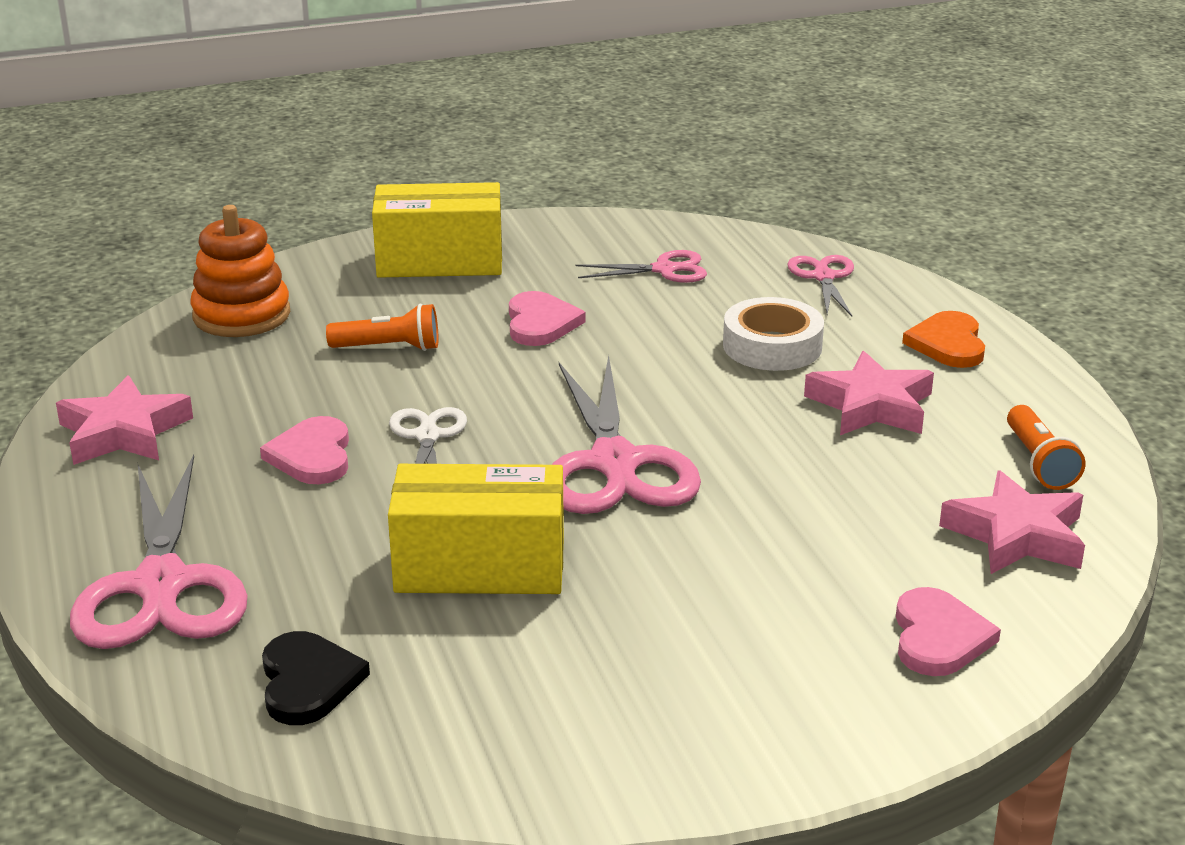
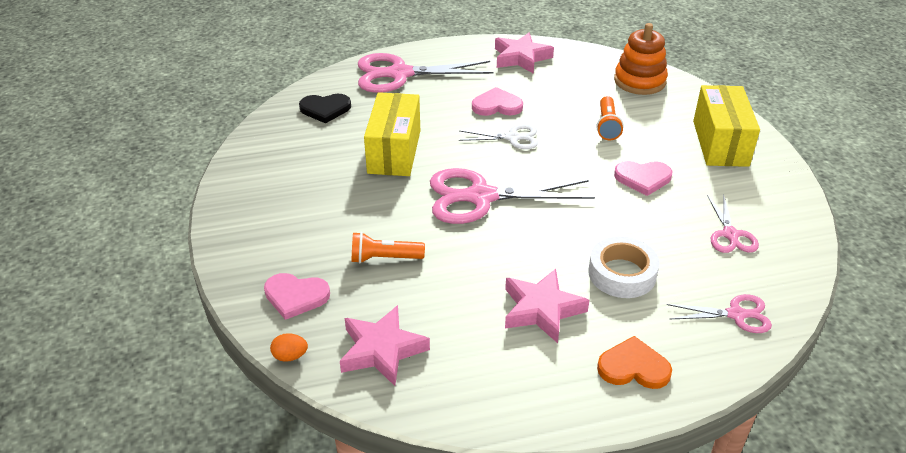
camera: 95 degrees right, 10 degrees up
orange flashlight [1007,405,1085,490] -> orange flashlight moved to [352,232,425,263]
none -> orange egg [270,333,308,362]

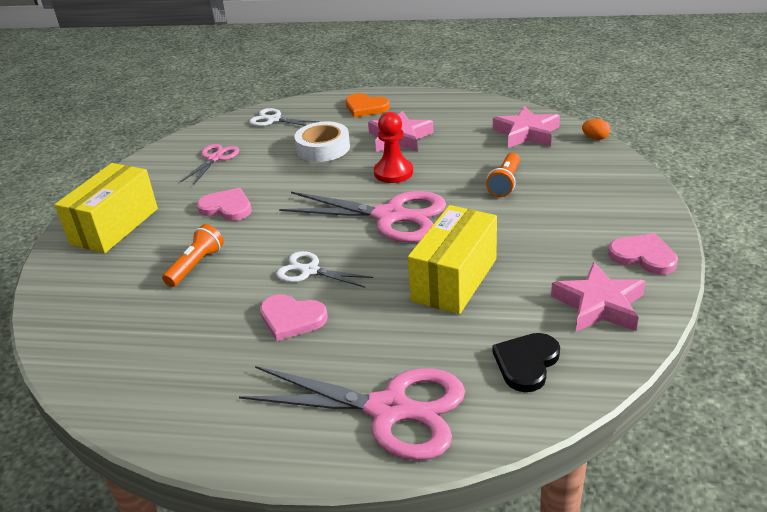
camera: 155 degrees left, 5 degrees down
pink heart [264,273,330,320] -> pink heart moved to [608,233,678,275]
black heart [299,94,351,123] -> black heart turned 75 degrees counterclockwise [492,333,560,392]
orange flashlight [352,232,425,263] -> orange flashlight turned 90 degrees clockwise [486,153,520,197]
pink star [495,33,554,74] -> pink star moved to [551,262,646,332]
orange stacking toy [614,23,668,95] -> none
pink scissors [667,294,772,333] -> white scissors [249,108,319,126]
none -> red pawn [374,112,413,183]

